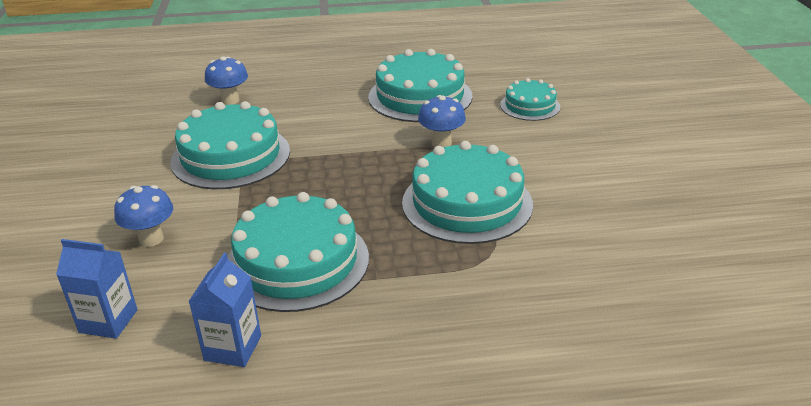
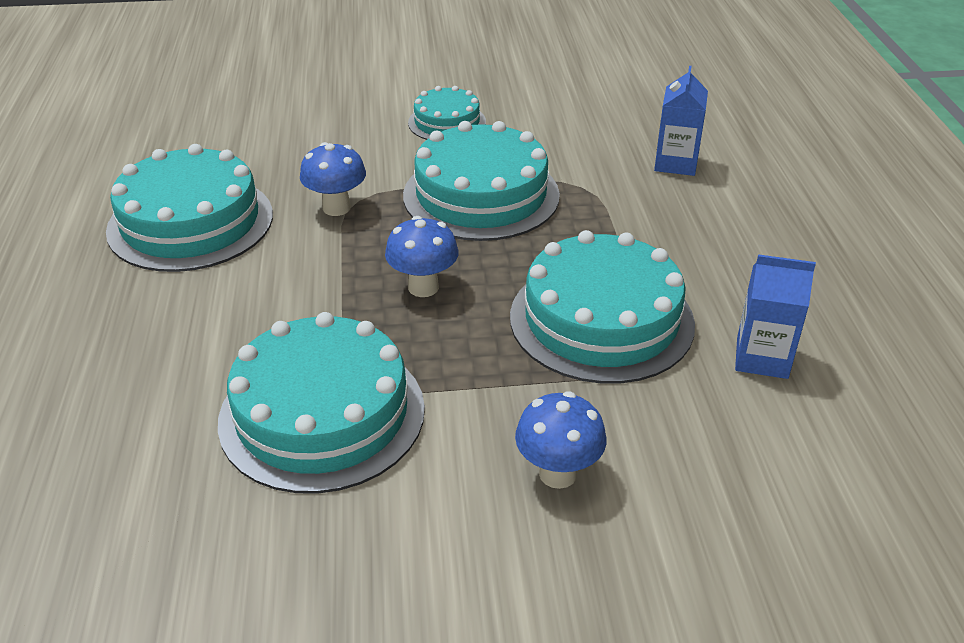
camera: 90 degrees left, 5 degrees up
blue carton [56,239,138,339] -> blue carton moved to [654,66,708,176]
blue mushroom [205,56,248,105] -> blue mushroom moved to [385,216,458,297]
turquoise cake [500,78,560,121] -> turquoise cake moved to [408,86,486,140]

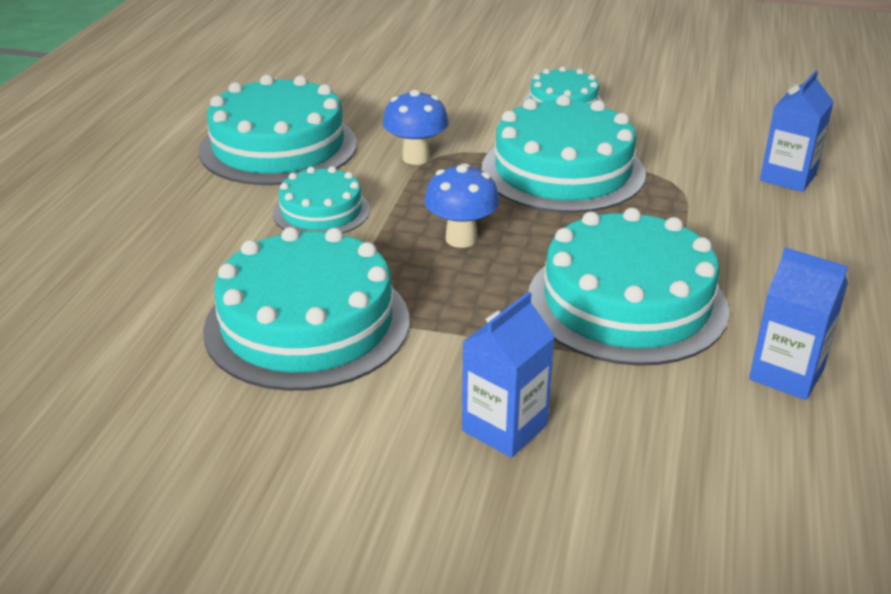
camera: 20 degrees right, 5 degrees down
blue mushroom [515,391,606,489] -> blue carton [462,292,555,458]
none -> turquoise cake [273,166,370,233]

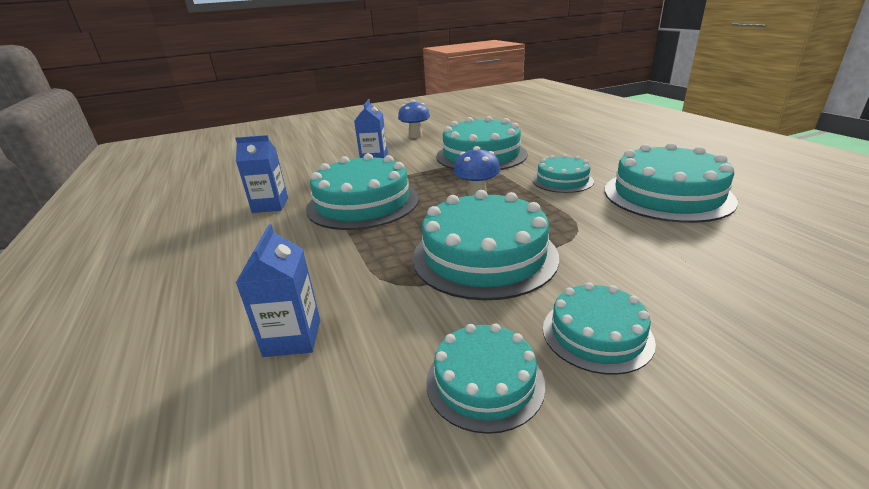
camera: 145 degrees right, 5 degrees down
blue mushroom [383,90,448,165] -> blue mushroom moved to [398,100,430,138]
none -> turquoise cake [426,323,545,434]

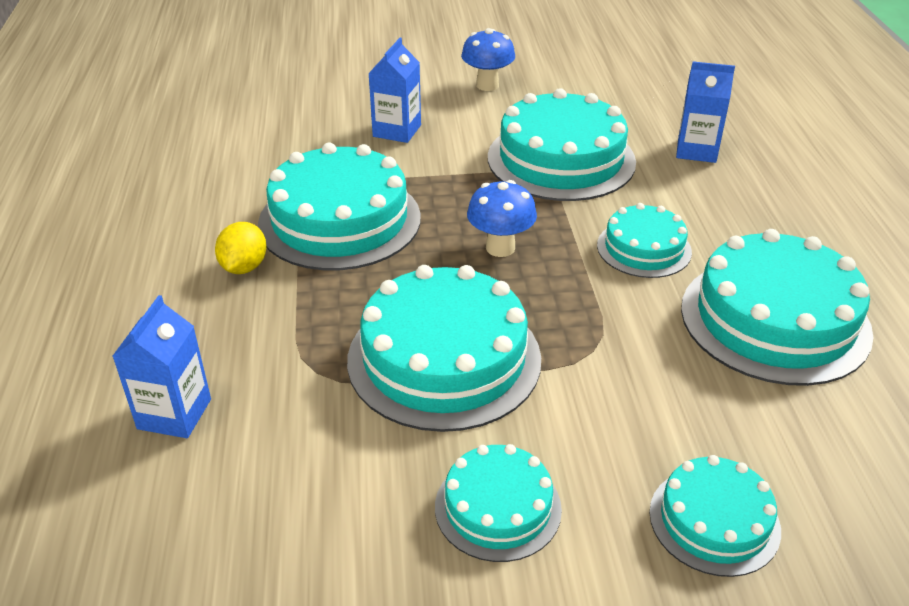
camera: 15 degrees right, 10 degrees up
blue carton [235,135,288,213] -> blue carton moved to [676,61,735,163]
turquoise cake [426,323,545,434] -> turquoise cake moved to [649,455,781,577]
none -> yellow lemon [215,222,267,274]

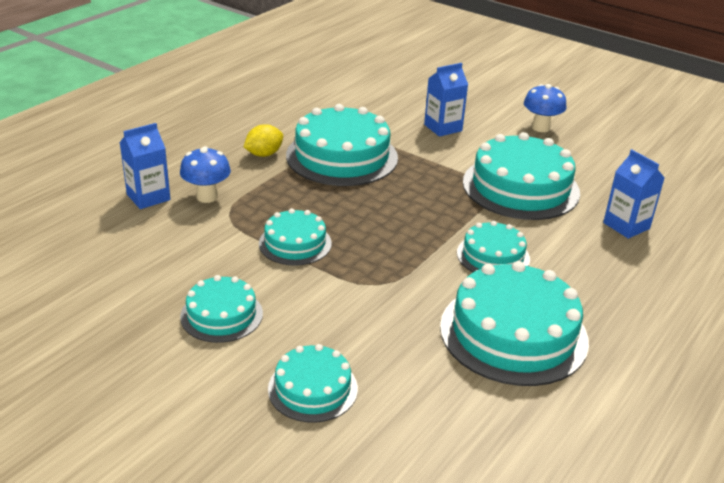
camera: 40 degrees right, 5 degrees down
turquoise cake [347,265,541,432] -> turquoise cake [259,208,332,266], size x0.56
blue mushroom [467,180,537,257] -> blue mushroom moved to [180,146,231,203]

